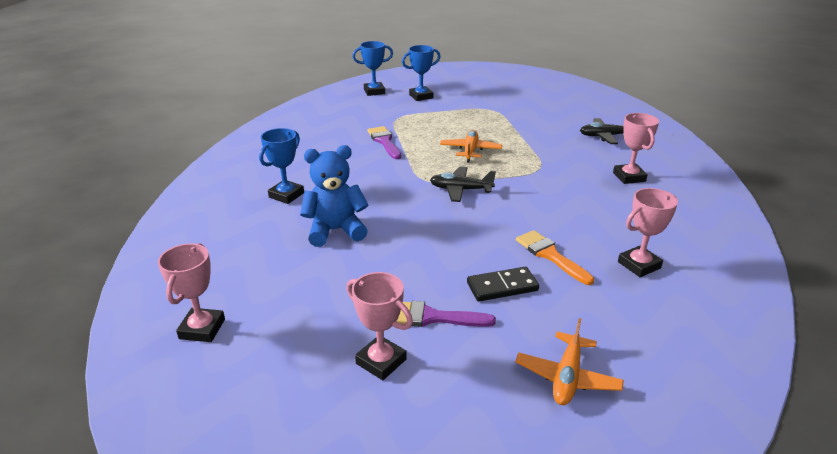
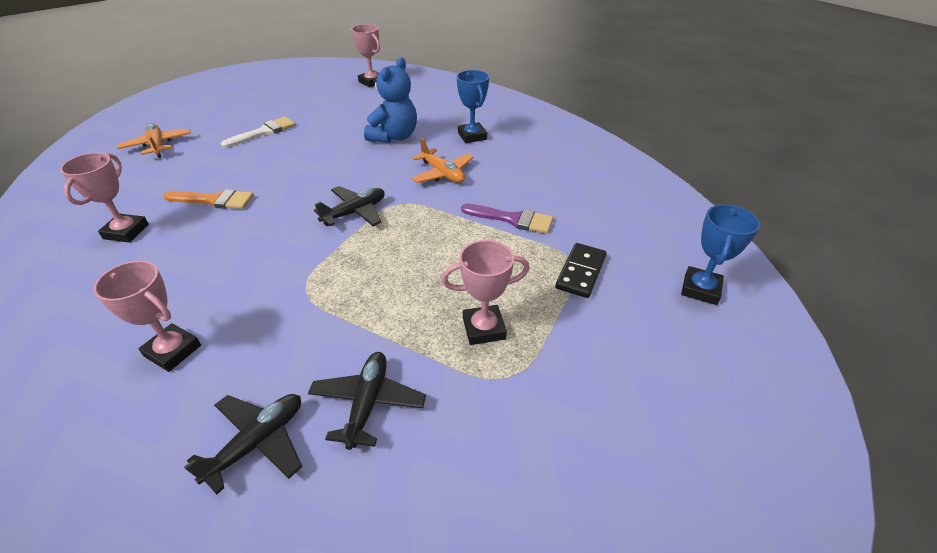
camera: 130 degrees right, 10 degrees up
pink trophy [346,272,413,380] -> pink trophy moved to [442,240,529,345]
purple brush [396,301,496,327] -> white brush [221,116,296,148]
blue trophy [402,45,441,101] -> none
orange plane [440,130,502,163] -> orange plane moved to [411,138,473,183]
black domino [467,267,539,301] -> black domino moved to [555,243,606,298]
none -> black plane [308,352,426,450]

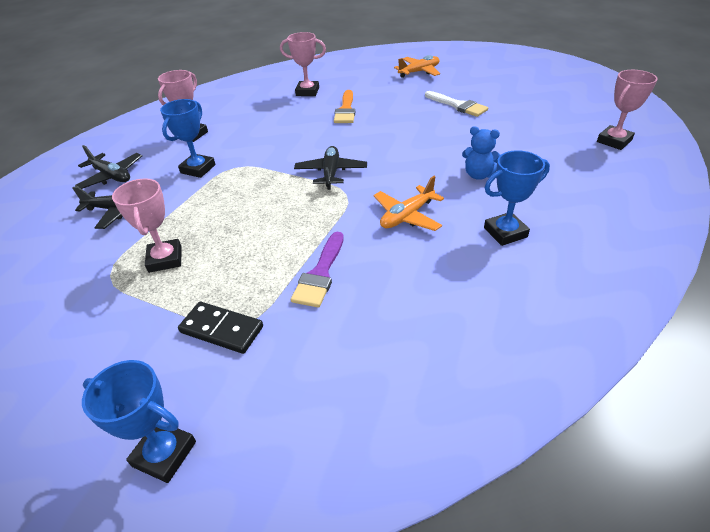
camera: 90 degrees right, 0 degrees up
black plane [314,186,385,226] -> black plane turned 135 degrees counterclockwise [294,146,367,190]
blue teddy bear [364,57,417,143] -> blue teddy bear [462,126,500,180], size x0.62
none -> blue trophy [160,99,216,178]

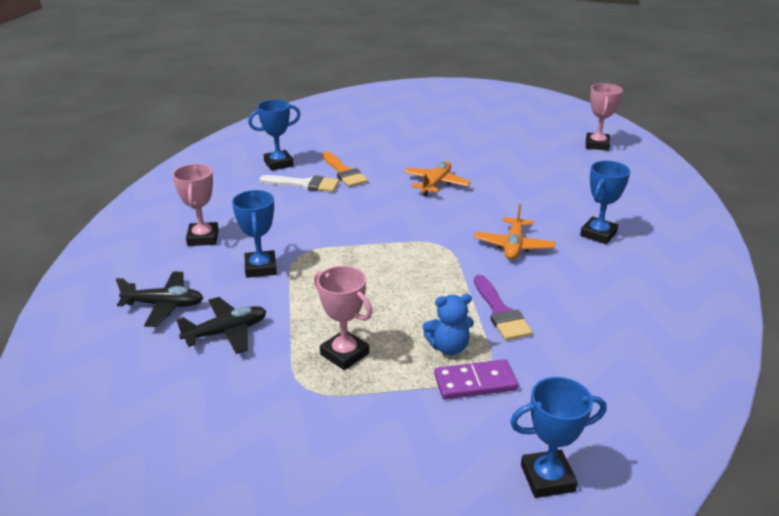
camera: 35 degrees left, 10 degrees down
black domino [178,302,263,354] -> purple domino [434,359,518,400]
pink trophy [280,32,326,96] -> blue trophy [248,100,301,171]
black plane [294,146,367,190] -> none
orange plane [394,55,440,78] -> orange plane moved to [404,161,471,196]
white brush [425,91,488,117] -> white brush moved to [260,175,339,192]
blue teddy bear [462,126,500,180] -> blue teddy bear moved to [423,294,474,355]

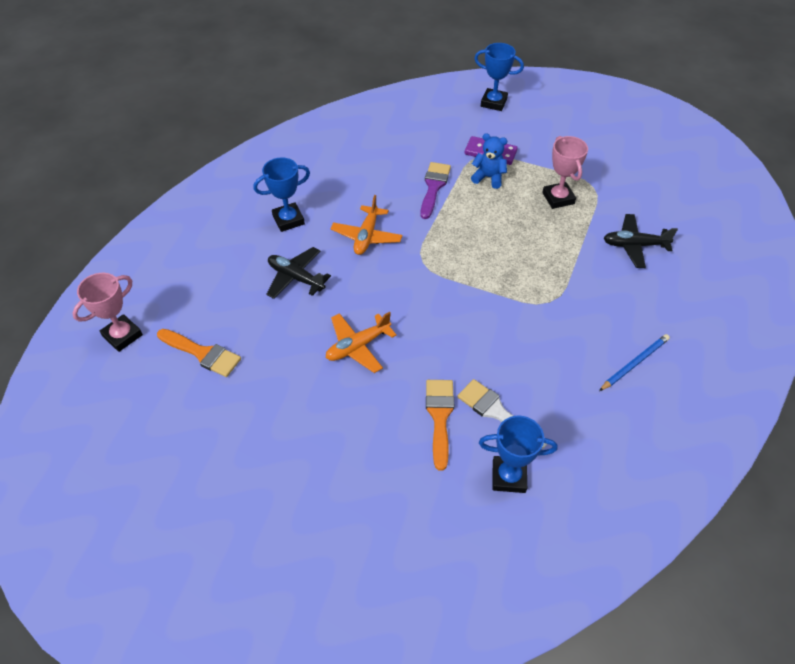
camera: 150 degrees left, 20 degrees up
black plane [116,271,203,327] -> black plane moved to [266,247,331,299]
pink trophy [173,164,219,246] -> blue pencil [599,334,670,391]
blue trophy [232,190,277,278] -> none
orange plane [474,204,555,260] -> orange plane turned 150 degrees clockwise [331,195,402,255]
none -> orange brush [157,329,241,377]

